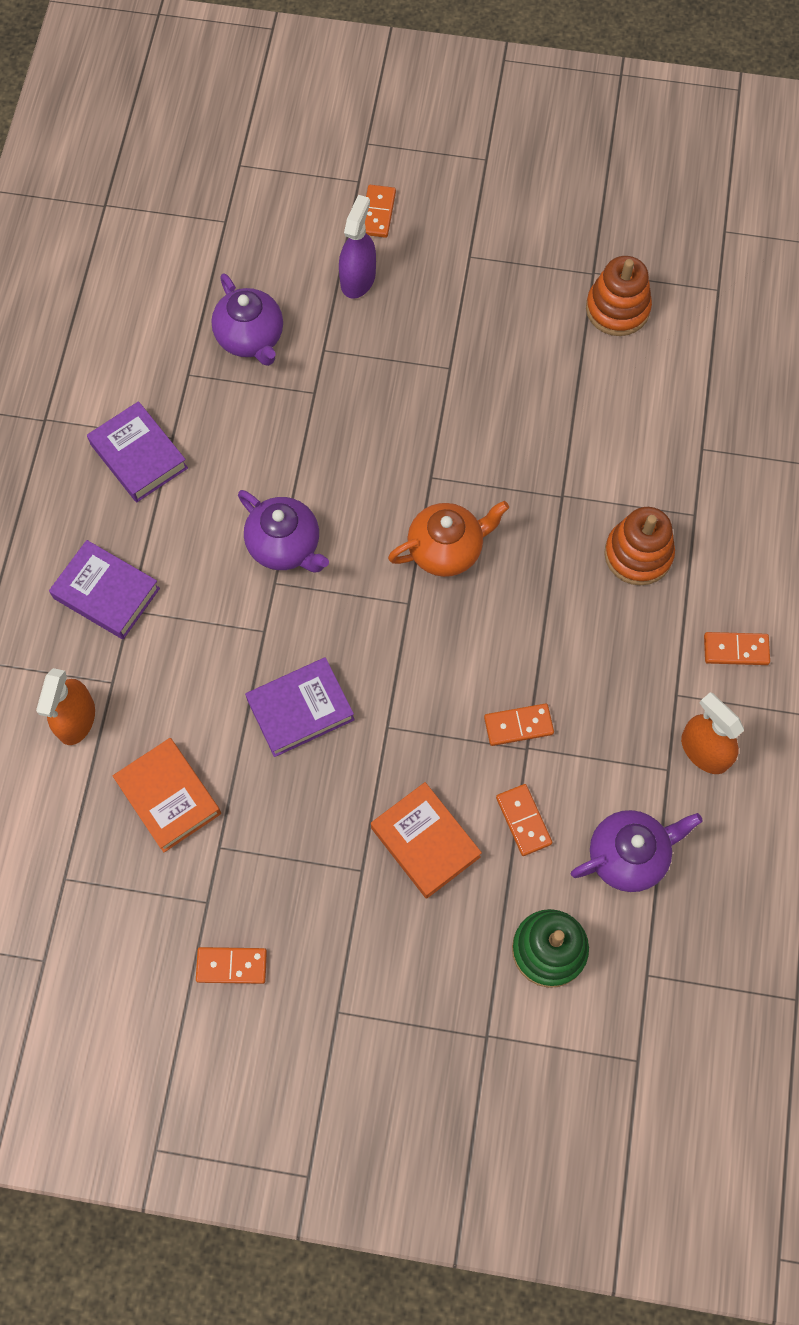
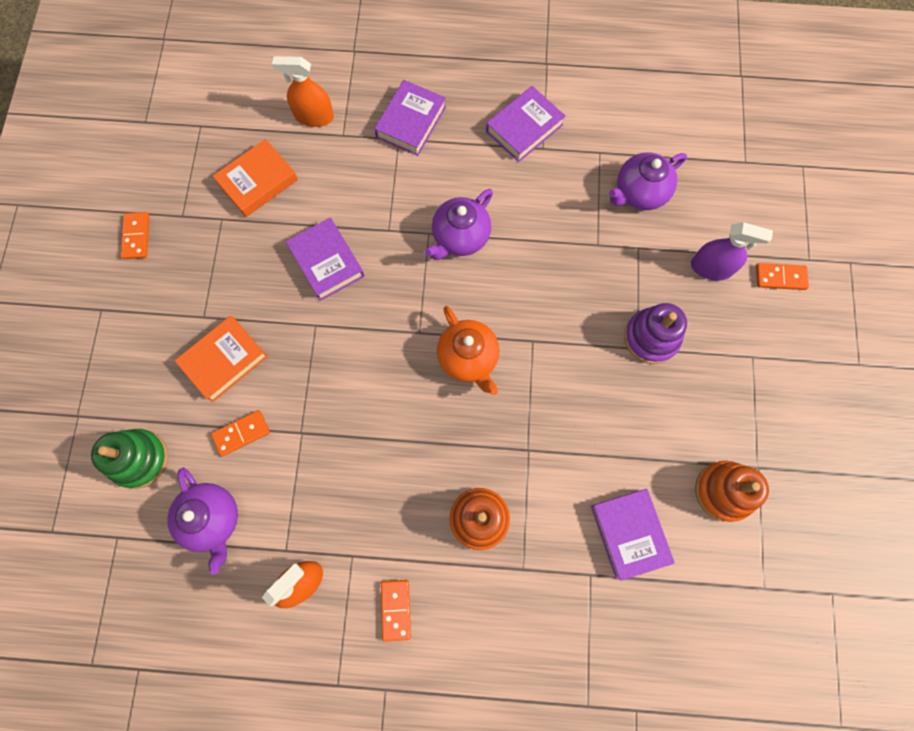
camera: 85 degrees right, 5 degrees up
orange domino [484,703,554,746] -> none
none -> purple book [591,489,675,581]
none -> purple stacking toy [624,303,687,364]

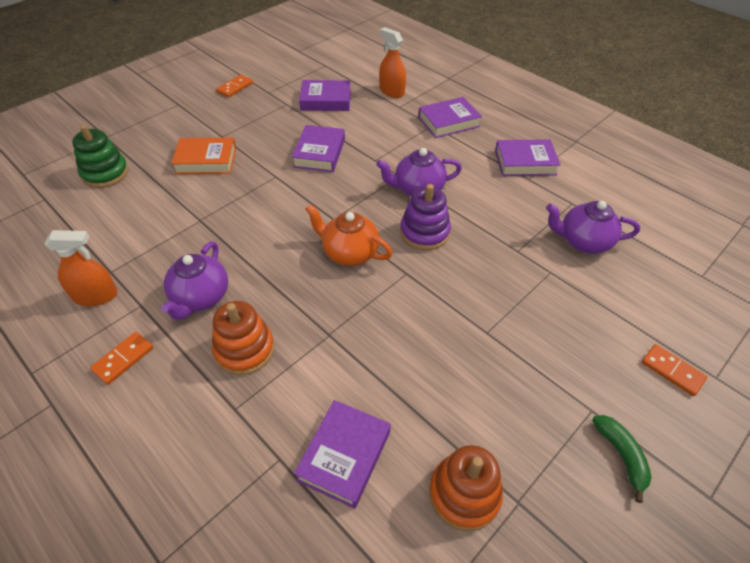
camera: 40 degrees right, 25 degrees down
purple teapot [167,468,238,575] -> purple teapot moved to [161,241,228,320]
orange domino [211,410,270,457] -> none
orange book [213,139,298,217] -> purple book [299,80,351,111]
orange teapot [437,306,499,395] -> orange teapot turned 105 degrees clockwise [305,204,393,266]
purple stacking toy [624,303,687,364] -> purple stacking toy moved to [400,184,451,250]
purple spray bottle [691,222,773,281] -> none
none -> green banana [592,415,652,503]

